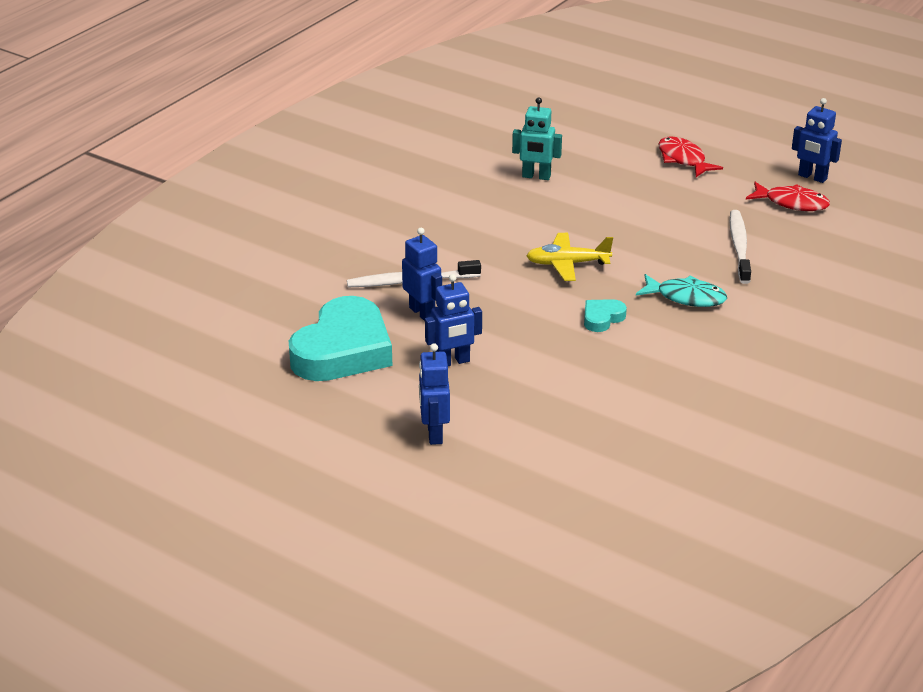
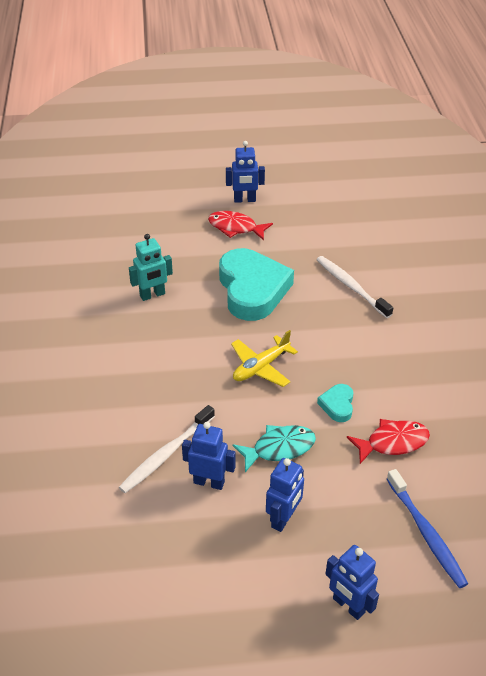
camera: 40 degrees left, 10 degrees up
turquoise heart [289,296,393,381] -> turquoise heart moved to [219,248,294,321]
turquoise fish [636,274,727,307] -> turquoise fish moved to [232,425,316,472]
red fish [746,182,830,211] -> red fish moved to [347,419,430,464]
blue robot [792,98,842,183] -> blue robot moved to [226,141,265,203]
none -> blue toothbrush [387,469,468,588]

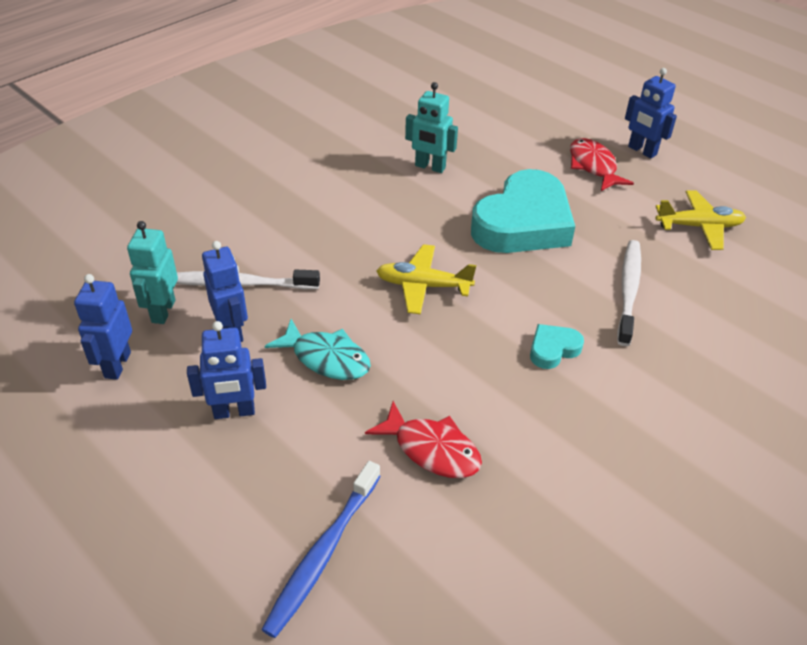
camera: 50 degrees right, 0 degrees up
turquoise heart [317,384,353,422] -> turquoise heart moved to [530,324,584,369]
blue robot [325,545,379,620] -> blue robot moved to [74,274,132,380]
none -> turquoise robot [127,221,178,324]
none -> yellow plane [655,190,746,250]

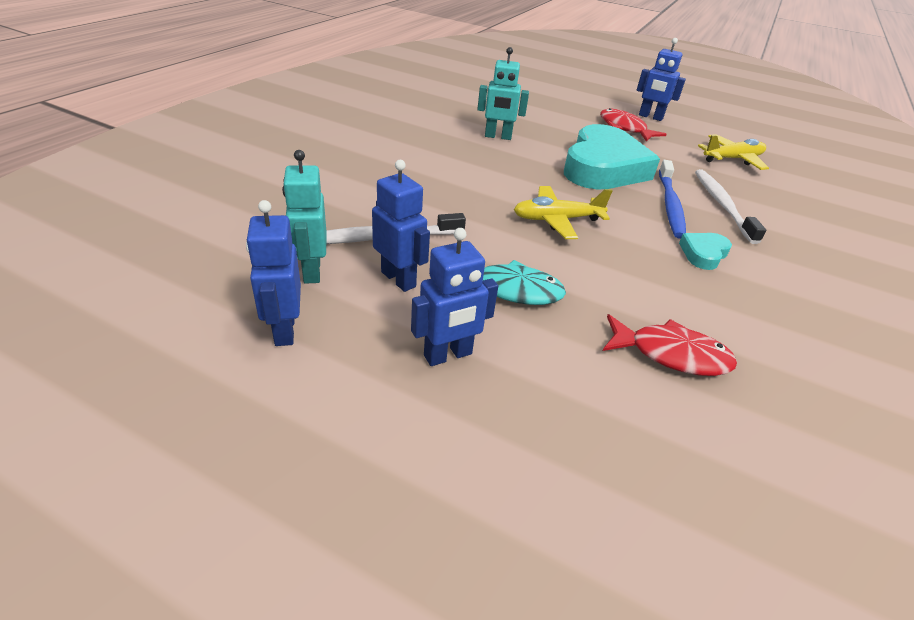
camera: 20 degrees left, 5 degrees down
blue toothbrush [262,461,380,638] -> blue toothbrush moved to [659,160,686,239]

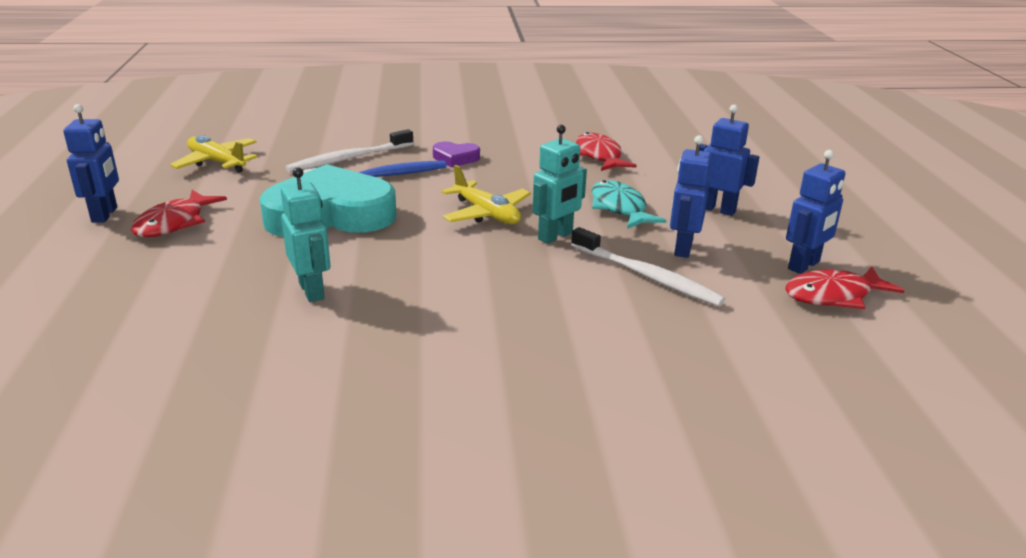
camera: 120 degrees left, 10 degrees down
turquoise robot [282,150,326,284] -> turquoise robot moved to [533,125,587,244]
turquoise heart [679,233,732,270] -> purple heart [433,142,480,167]
none -> red fish [785,267,905,309]

